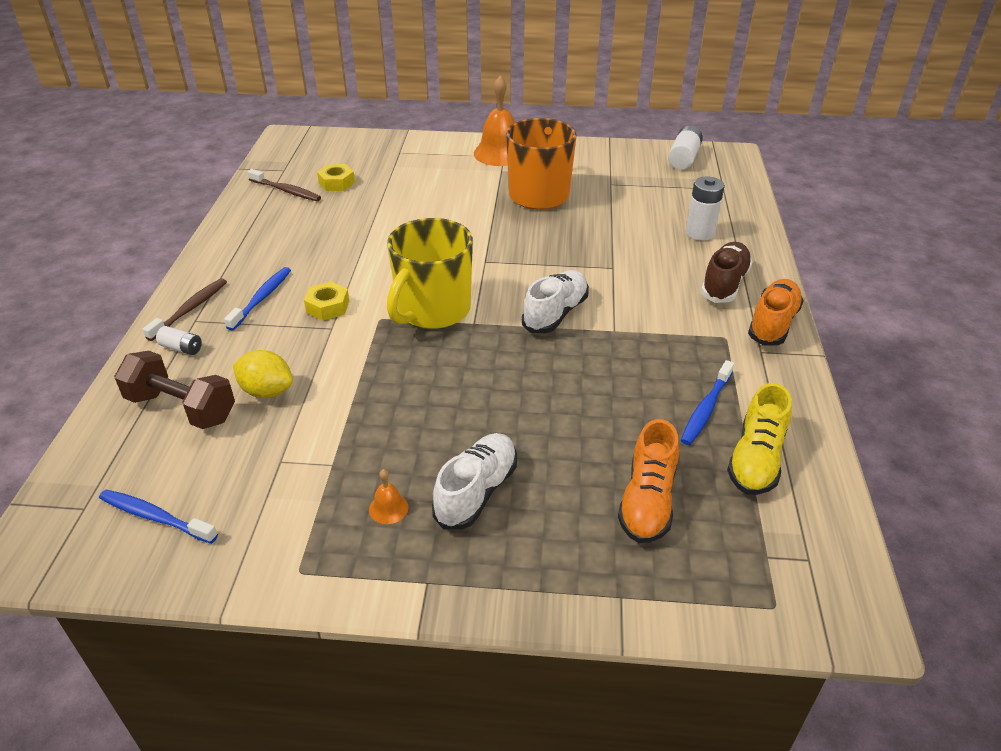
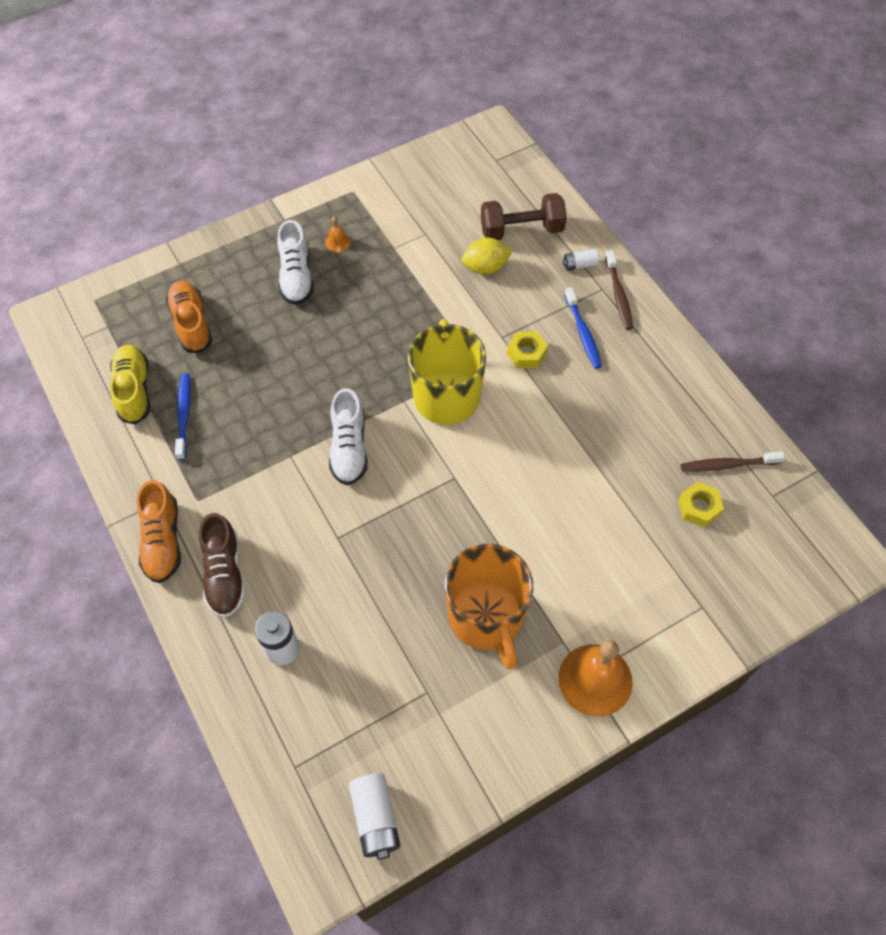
camera: 145 degrees right, 20 degrees up
blue toothbrush [99,489,218,544] -> none

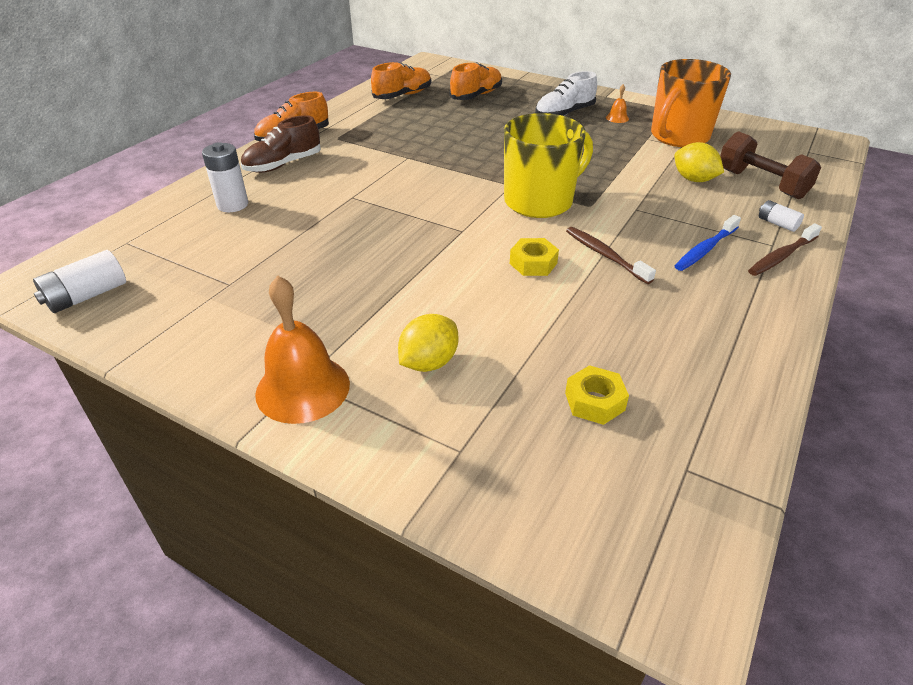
camera: 60 degrees right, 20 degrees down
yellow shoe [110,345,150,425] -> orange shoe [371,62,431,99]
blue toothbrush [175,373,191,460] -> none
white shoe [329,388,368,485] -> none
orange mug [444,544,533,669] -> orange mug moved to [651,59,731,147]
yellow nut [507,331,548,368] -> yellow nut moved to [510,238,559,276]
brown toothbrush [681,451,785,472] -> brown toothbrush moved to [566,227,656,284]
none -> yellow lemon [398,314,458,372]

